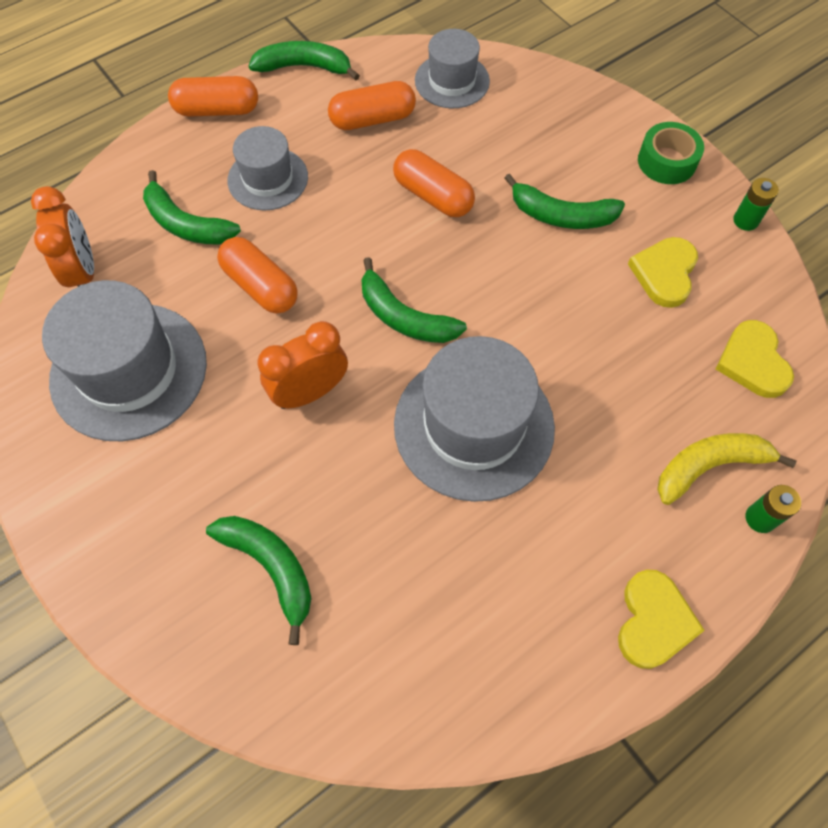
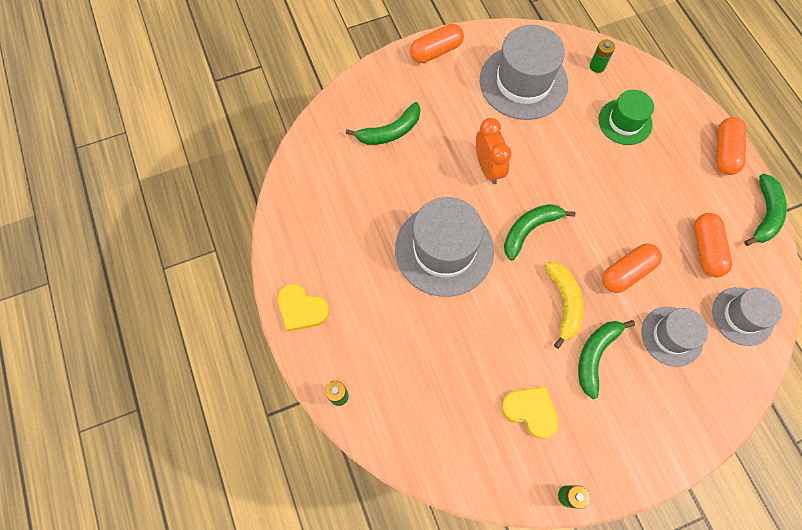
camera: 105 degrees right, 5 degrees up
orange clock [31,186,94,287] -> green battery [590,40,615,73]
green banana [143,170,241,244] -> green hat [598,90,654,145]
orange capsule [217,237,298,313] -> orange capsule moved to [410,24,464,63]
grey hat [227,126,308,211] -> grey hat moved to [641,307,708,367]
green tape [638,122,704,184] -> none
yellow banana [657,433,796,505] -> yellow banana moved to [545,262,583,349]
yellow heart [716,320,794,398] -> none

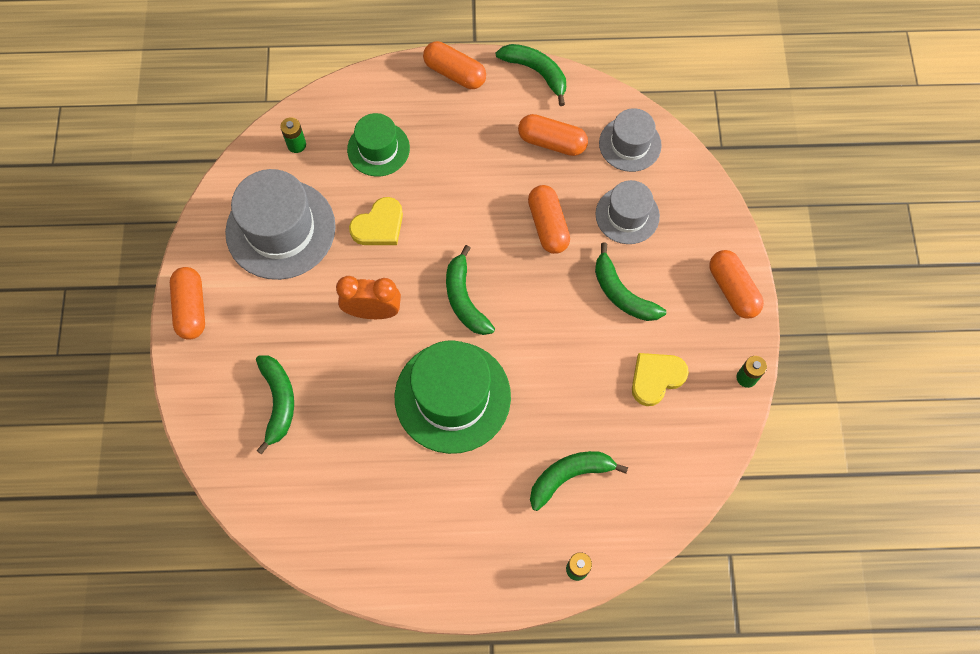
camera: 70 degrees left, 0 degrees up
yellow heart [277,284,329,332] -> yellow heart moved to [349,197,403,245]
grey hat [395,197,494,297] -> green hat [395,340,511,454]
yellow banana [545,262,583,349] -> none
none -> green banana [530,451,628,511]
none -> orange capsule [709,250,764,319]

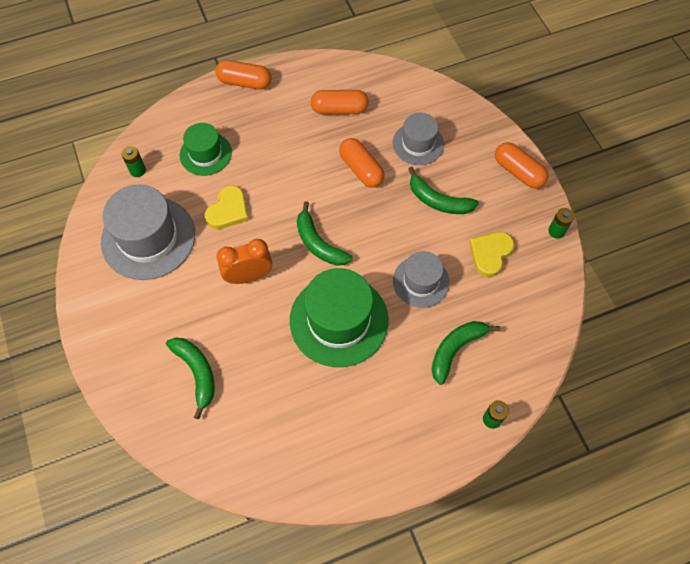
camera: 20 degrees left, 5 degrees down
orange capsule [170,267,205,340] -> none
green banana [496,44,566,106] -> none
grey hat [599,108,662,172] -> grey hat moved to [393,251,450,308]

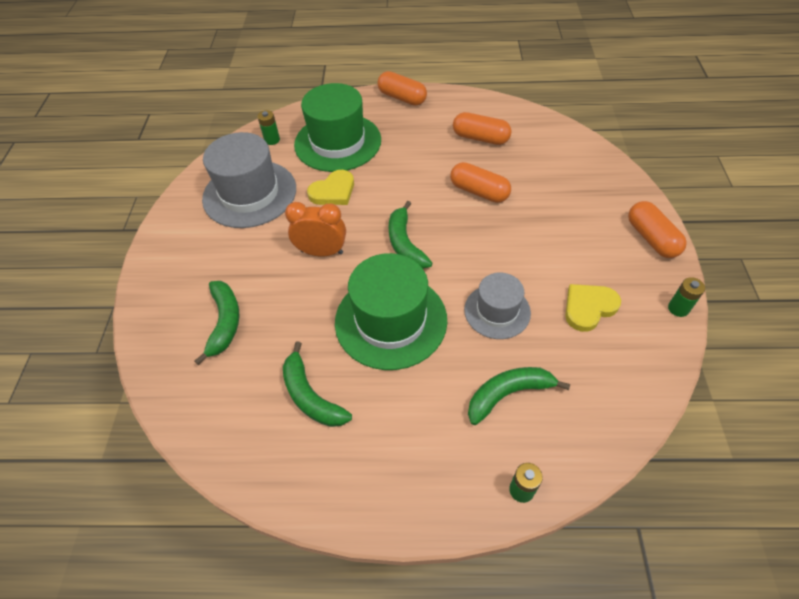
camera: 25 degrees right, 10 degrees down
green hat [180,123,232,176] -> green hat [294,83,381,172], size x1.70
orange capsule [339,138,385,188] -> orange capsule turned 45 degrees counterclockwise [450,162,511,203]
grey hat [392,113,444,165] -> none
green banana [408,167,479,214] -> green banana moved to [283,341,352,427]

